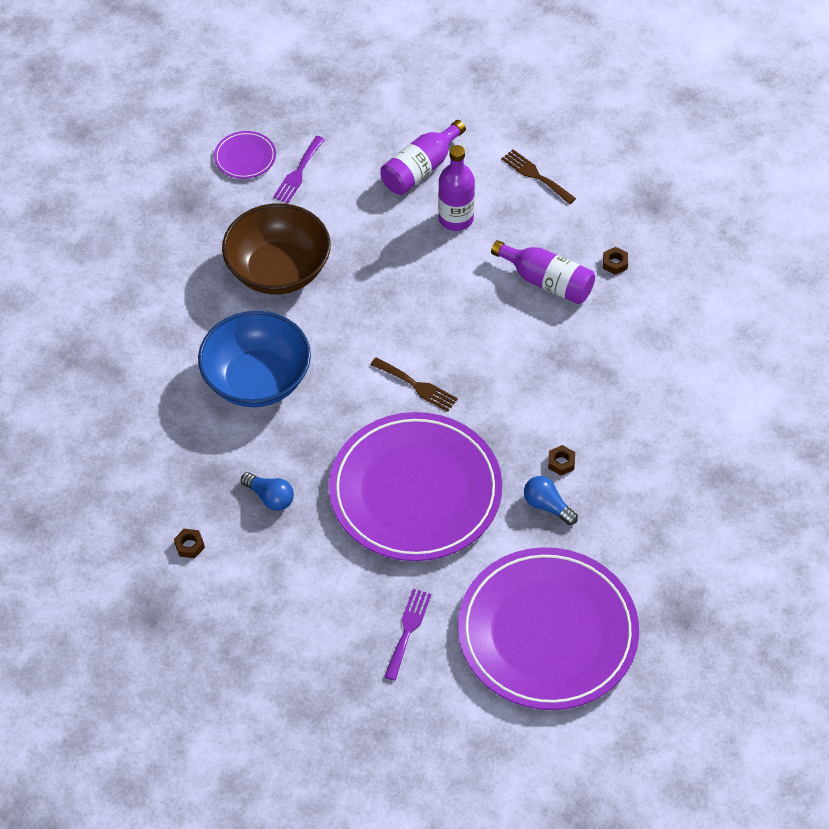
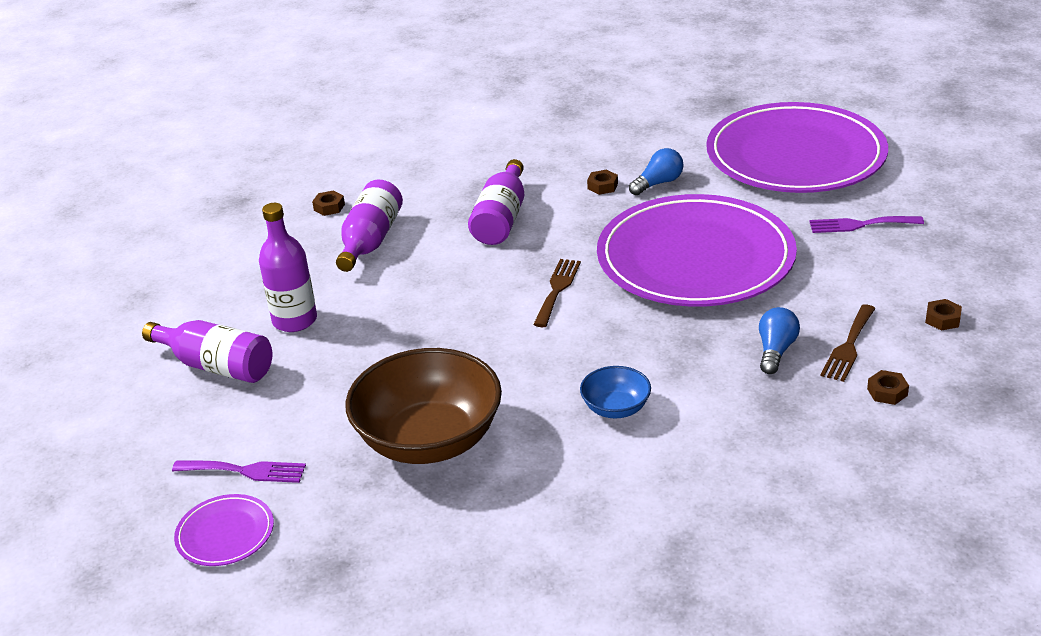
camera: 105 degrees left, 20 degrees down
blue bowl [198,311,311,407] -> blue bowl [580,366,651,418], size x0.47
brown fork [501,149,576,204] -> brown fork moved to [820,304,876,382]
blue light bulb [524,476,578,525] -> blue light bulb turned 150 degrees counterclockwise [629,148,684,195]
none -> purple bottle [468,159,524,245]
none -> brown nut [925,299,962,331]

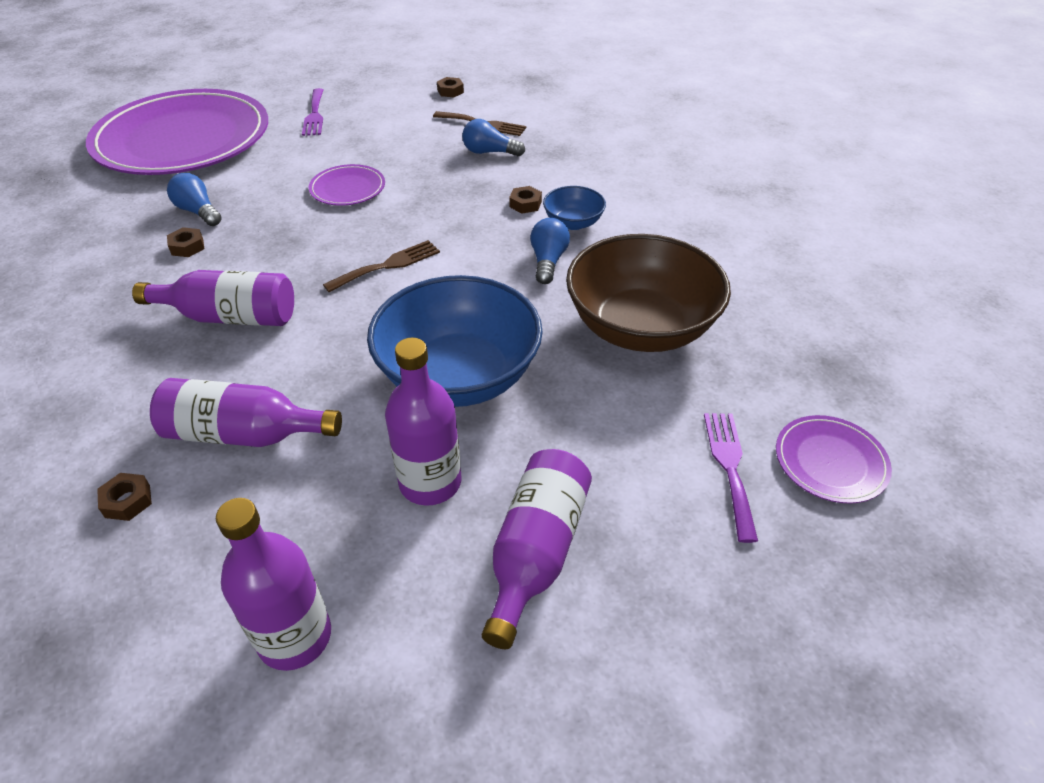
camera: 100 degrees left, 10 degrees up
brown fork [533,259,581,327] -> brown fork turned 135 degrees clockwise [323,240,440,292]
purple plate [597,194,797,307] -> purple plate [309,164,385,206], size x0.40
brown nut [867,370,909,405] -> brown nut moved to [509,186,542,214]
none -> purple bottle [216,498,331,671]
none -> blue bowl [367,275,543,407]
none -> blue light bulb [530,218,570,284]

